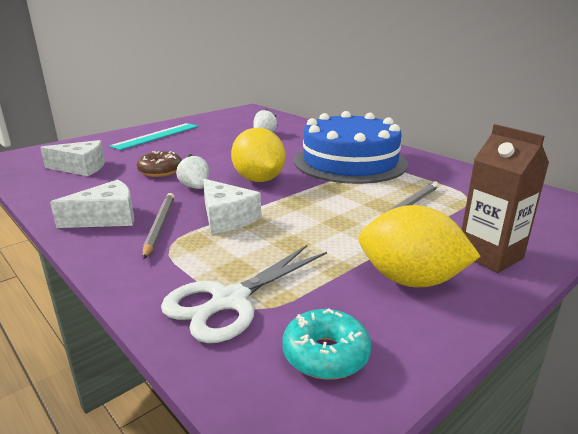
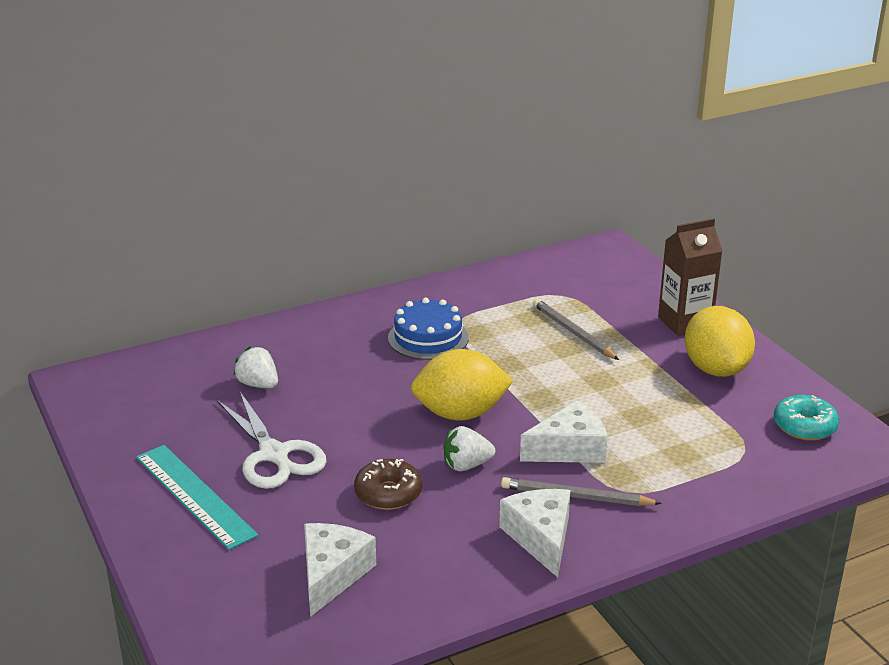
camera: 75 degrees left, 5 degrees up
white scissors [161,245,327,343] -> white scissors moved to [217,392,327,489]
blue cake [294,111,408,184] -> blue cake [388,298,469,360], size x0.53
yellow lemon [358,205,481,287] -> yellow lemon turned 45 degrees counterclockwise [685,306,755,377]

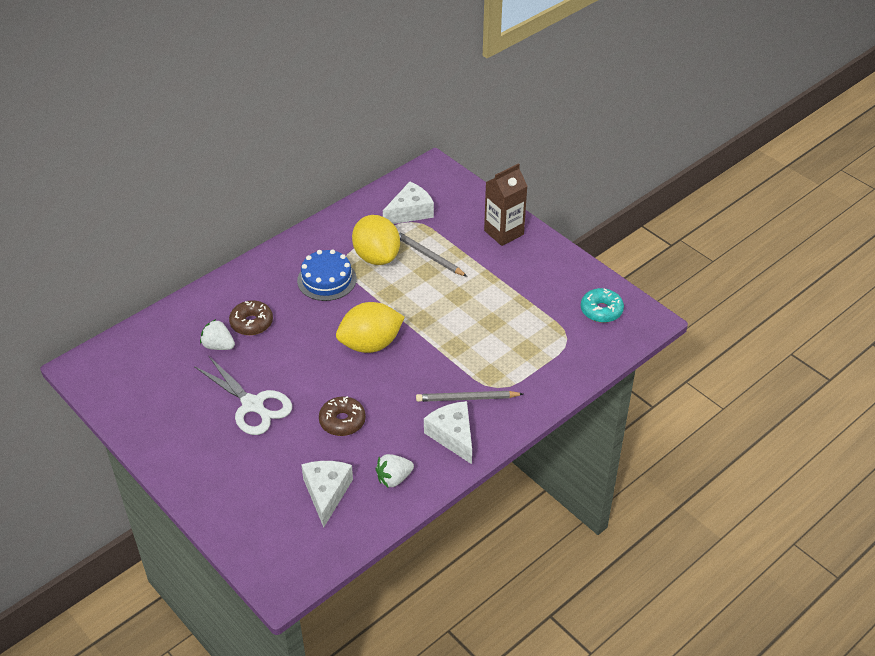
camera: 15 degrees left, 15 degrees up
turquoise ruler [136,445,258,550] -> none
white strawberry [443,426,495,471] -> white strawberry moved to [375,454,414,487]
white cheese [520,401,608,463] -> white cheese moved to [383,182,434,224]
yellow lemon [685,306,755,377] -> yellow lemon moved to [352,215,400,265]
none -> brown donut [229,300,273,335]

